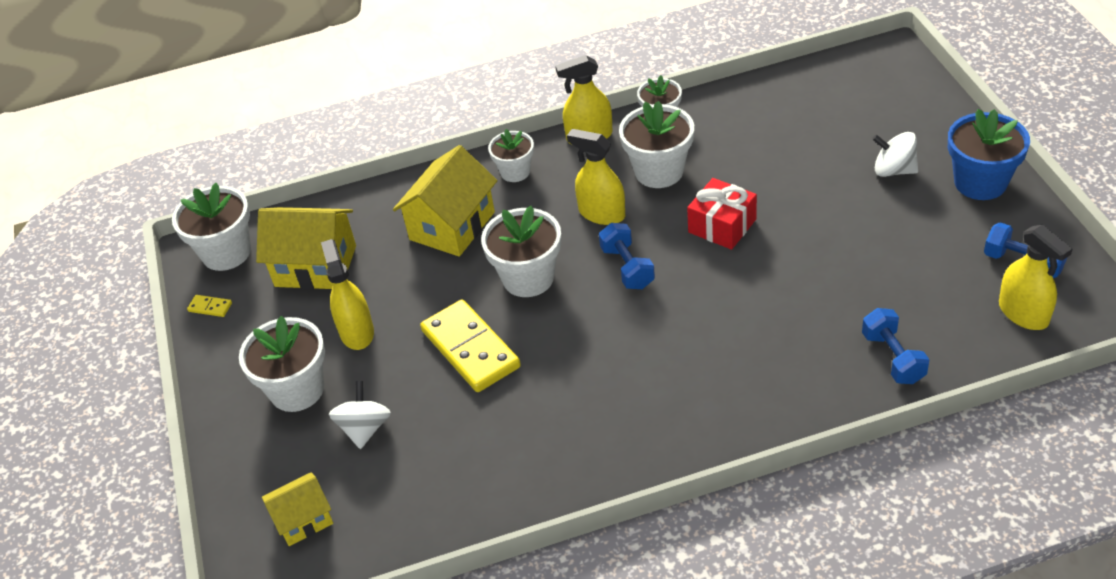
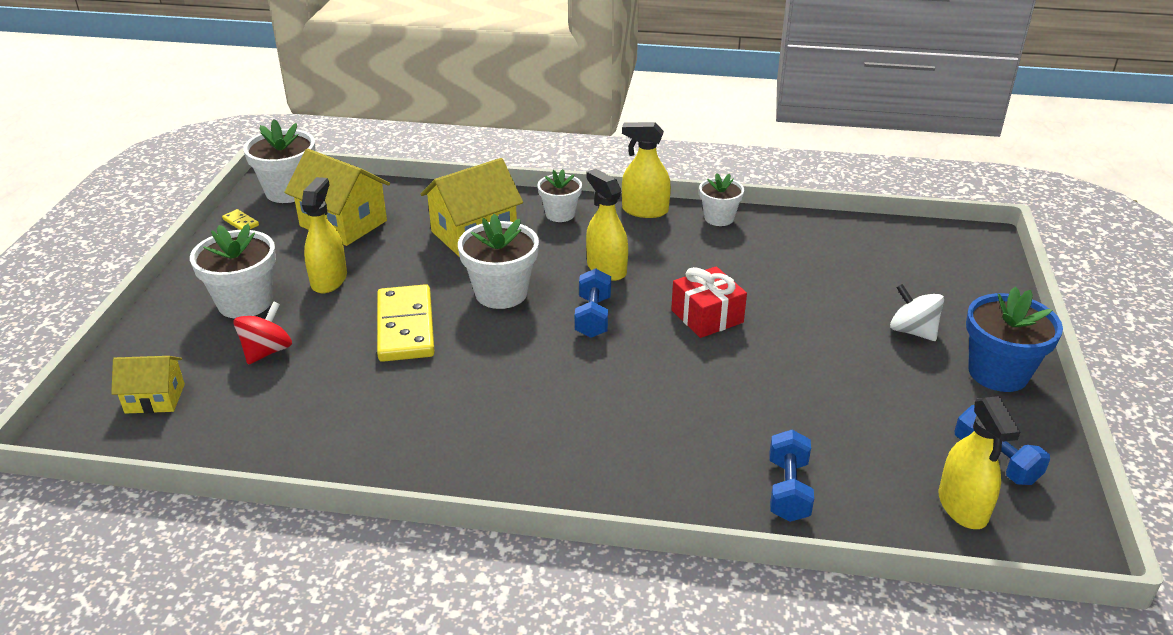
camera: 20 degrees right, 10 degrees down
white spinning top [329,381,391,449] -> red spinning top [233,301,292,364]
white flower pot [619,101,694,188] -> none

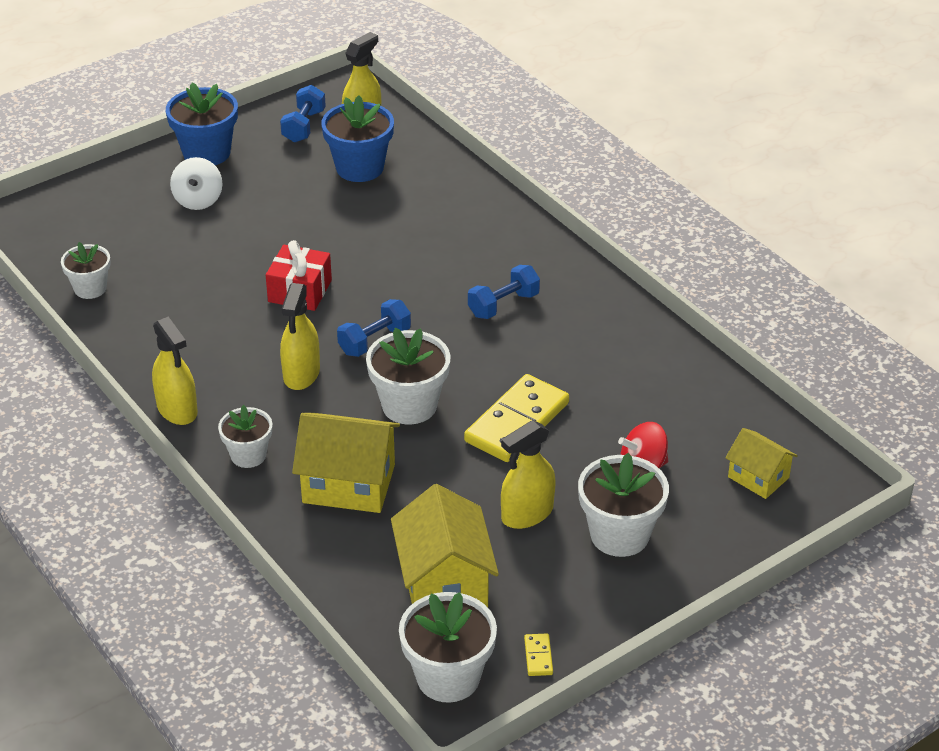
camera: 135 degrees left, 5 degrees up
white flower pot [699,173,744,226] -> white flower pot moved to [61,242,111,299]
blue dumbbell [770,430,814,522] -> blue dumbbell moved to [468,265,540,319]
none -> blue flower pot [321,95,394,182]

